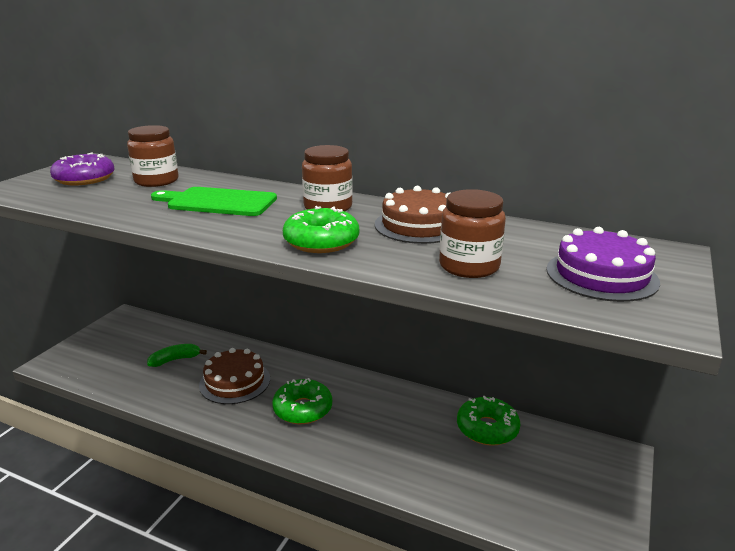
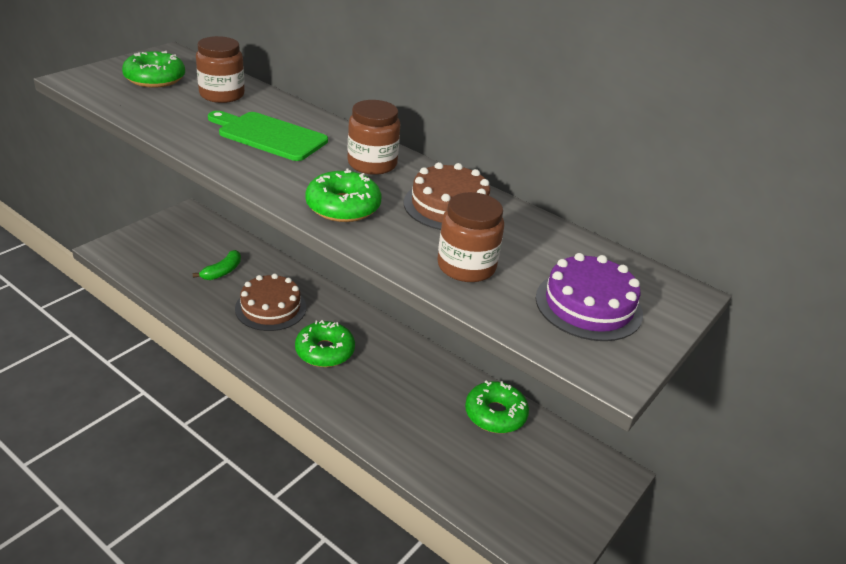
camera: 10 degrees right, 10 degrees up
purple donut [50,152,115,185] -> green donut [122,51,185,88]
green banana [147,344,207,367] -> green banana turned 135 degrees clockwise [193,250,241,280]

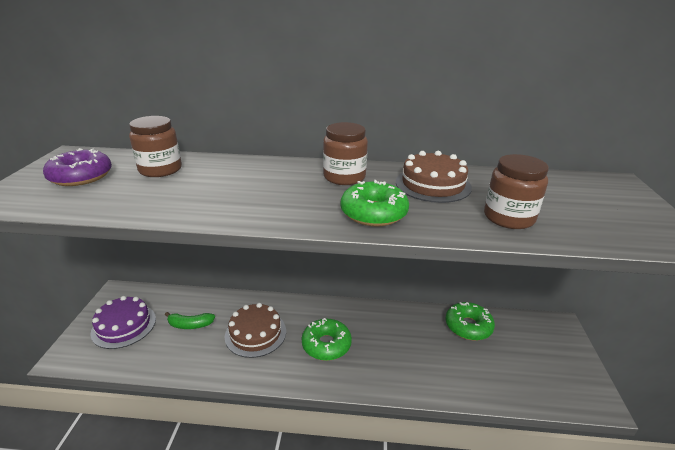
camera: 30 degrees left, 5 degrees down
green donut [122,51,185,88] -> purple donut [43,148,112,186]
green banana [193,250,241,280] -> green banana turned 90 degrees clockwise [165,312,215,329]
green cutting board [208,111,328,161] -> none
purple cake [536,253,643,341] -> purple cake moved to [90,296,156,349]

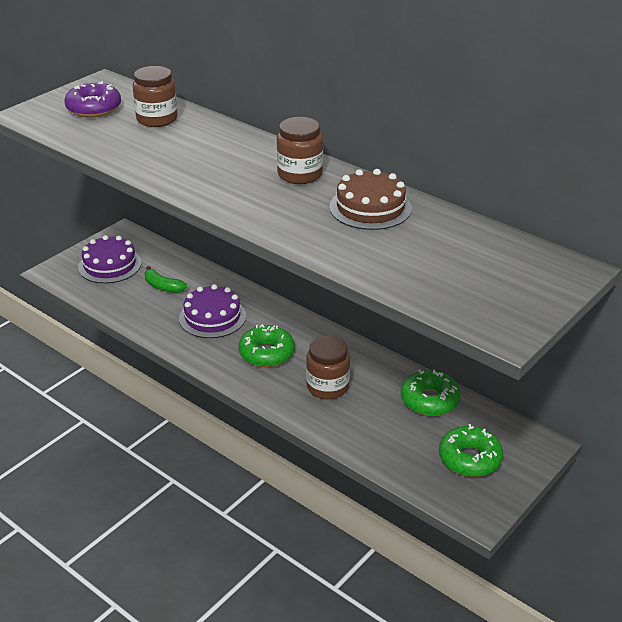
camera: 35 degrees right, 5 degrees up
brown cake [225,303,286,358] -> purple cake [179,284,246,338]
green donut [341,180,409,227] -> green donut moved to [439,424,503,477]
brown jar [484,154,549,229] -> brown jar moved to [306,336,350,399]

